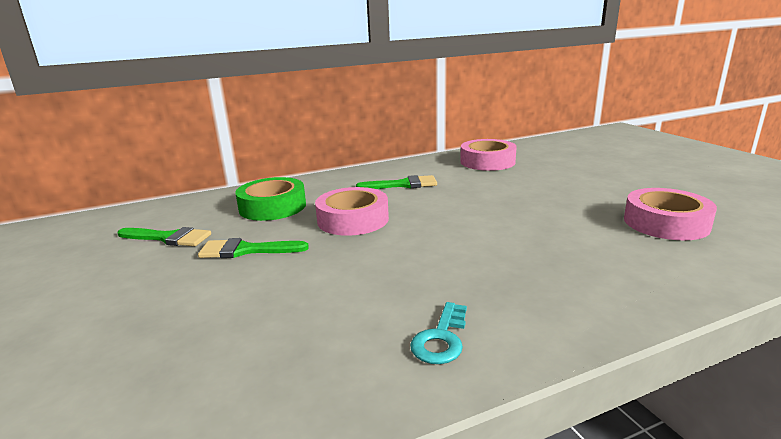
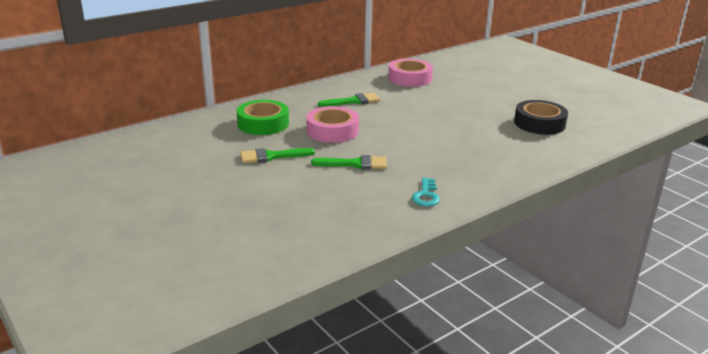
camera: 15 degrees left, 5 degrees up
green brush [118,227,211,246] -> green brush moved to [311,155,387,170]
pink tape [624,188,717,240] -> black tape [514,100,568,135]

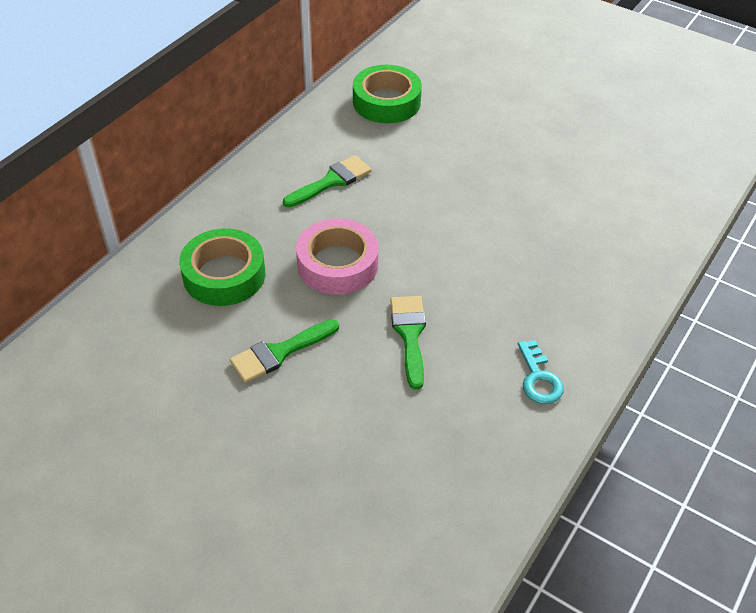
camera: 20 degrees left, 20 degrees up
green brush [311,155,387,170] -> green brush turned 75 degrees counterclockwise [390,296,426,390]
pink tape [388,59,433,87] -> green tape [353,65,422,123]
black tape [514,100,568,135] -> none

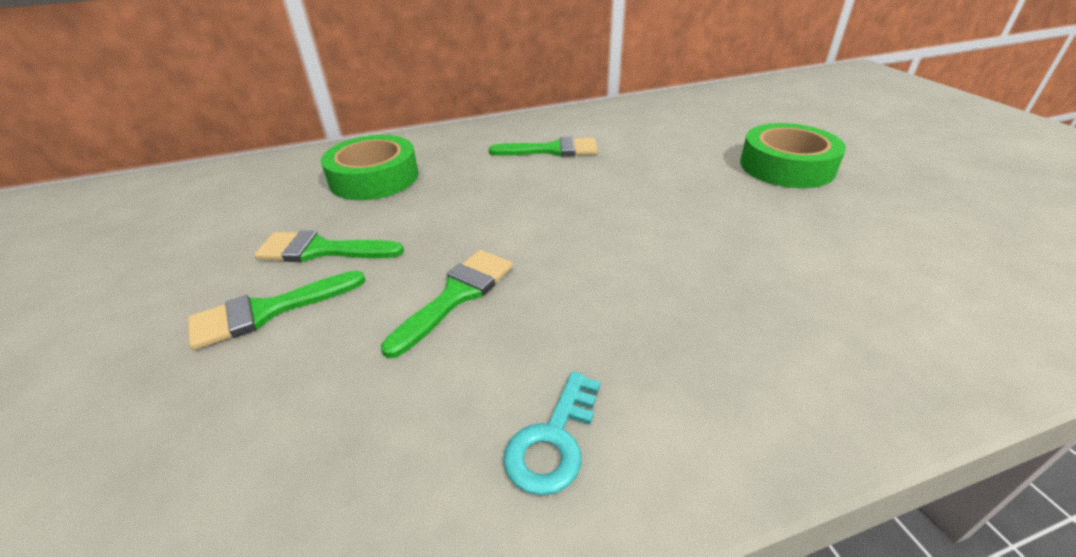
camera: 40 degrees right, 10 degrees down
pink tape [296,219,379,295] -> none
green tape [353,65,422,123] -> green tape moved to [740,123,846,188]
none -> green brush [188,271,366,350]

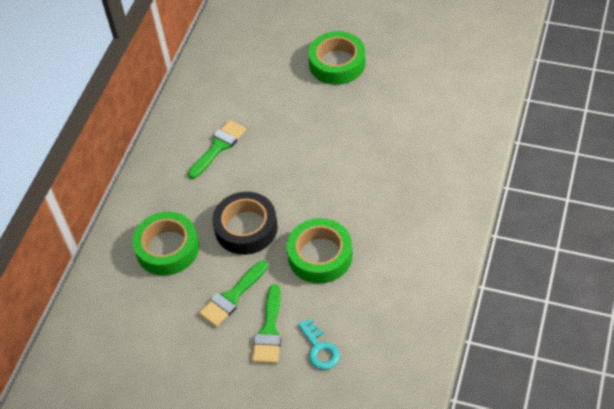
camera: 50 degrees left, 15 degrees up
green brush [381,250,513,358] -> green tape [287,218,353,284]
turquoise key [503,371,601,496] -> turquoise key moved to [298,318,340,370]
none -> black tape [212,192,278,255]

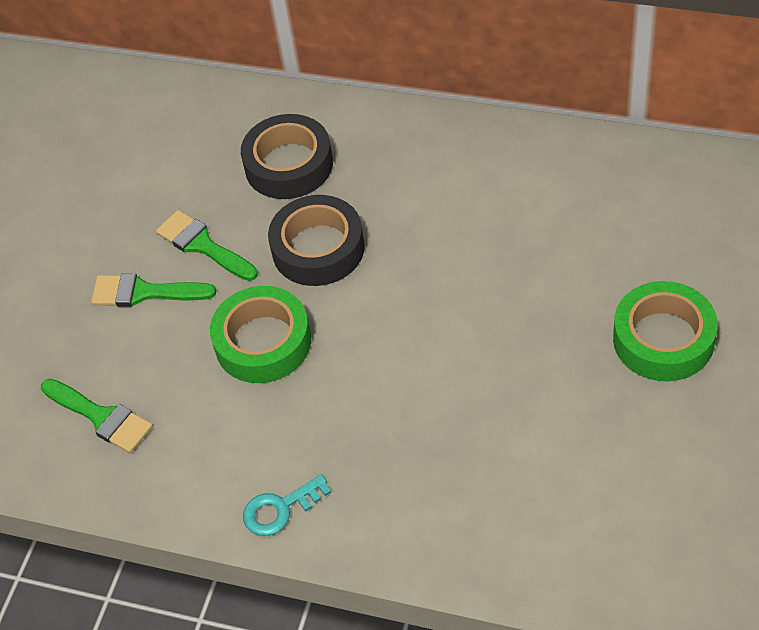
camera: 90 degrees right, 0 degrees up
green tape [132,212,199,276] -> black tape [241,114,333,199]
green brush [188,120,246,179] -> green brush moved to [41,379,153,453]
turquoise key [298,318,340,370] -> turquoise key moved to [243,474,331,536]

